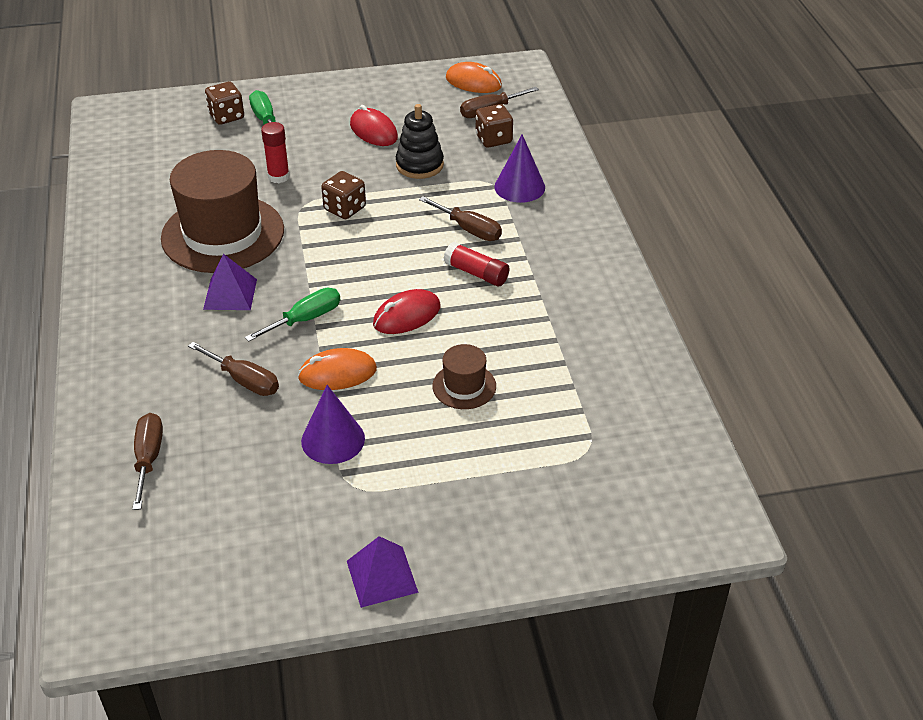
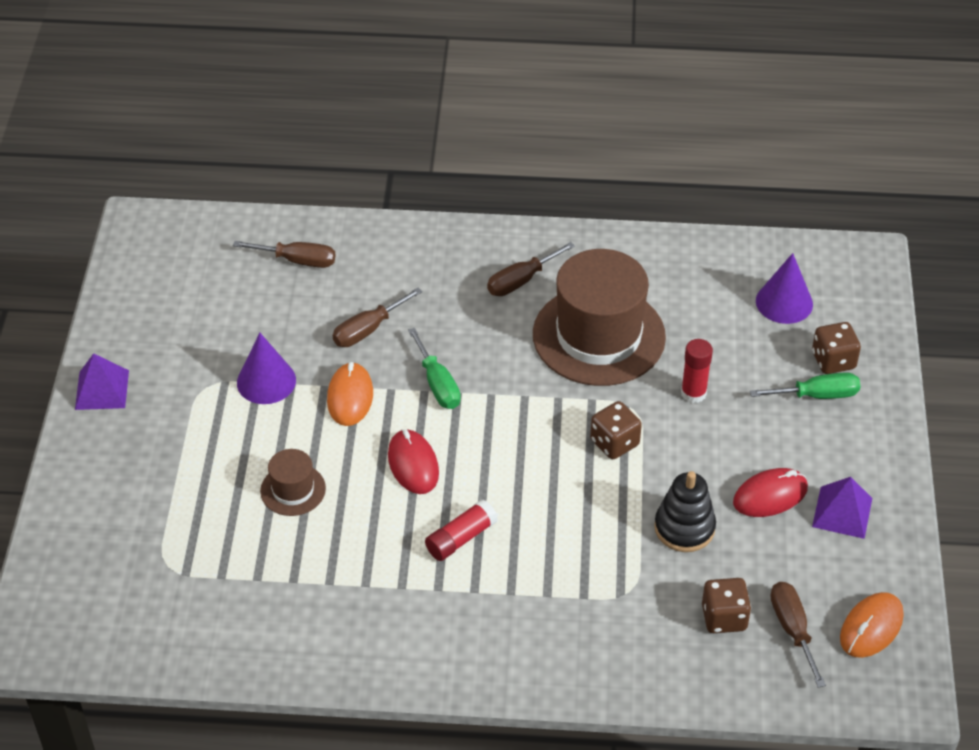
camera: 105 degrees right, 5 degrees up
purple pyramid [203,254,257,310] -> purple pyramid moved to [812,477,872,539]
brown screwdriver [419,196,502,241] -> brown screwdriver moved to [487,242,575,296]
purple cone [494,134,545,203] -> purple cone moved to [756,253,813,324]

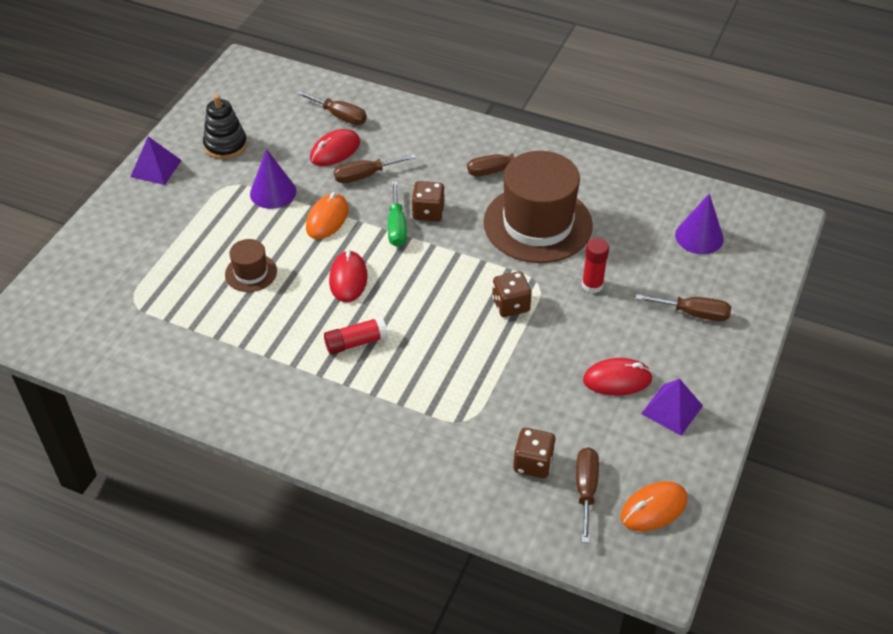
camera: 20 degrees right, 0 degrees up
black stacking toy [654,471,716,552] -> black stacking toy moved to [203,95,247,159]
green screwdriver [750,372,860,399] -> brown screwdriver [635,294,731,321]
brown dice [812,322,861,374] -> brown dice moved to [411,181,445,222]
none -> red mouse [310,129,360,166]

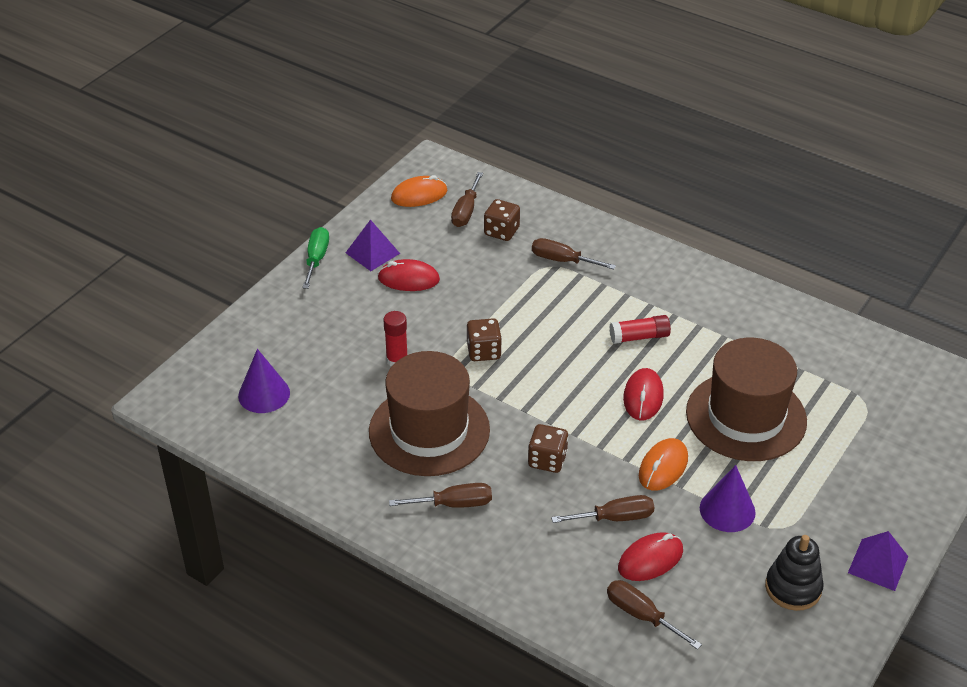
camera: 170 degrees left, 5 degrees down
brown hat [225,239,277,292] -> brown hat [686,338,807,461], size x2.18
green screwdriver [388,181,407,247] -> green screwdriver moved to [302,227,329,289]
brown screwdriver [635,294,731,321] -> brown screwdriver moved to [532,238,616,269]

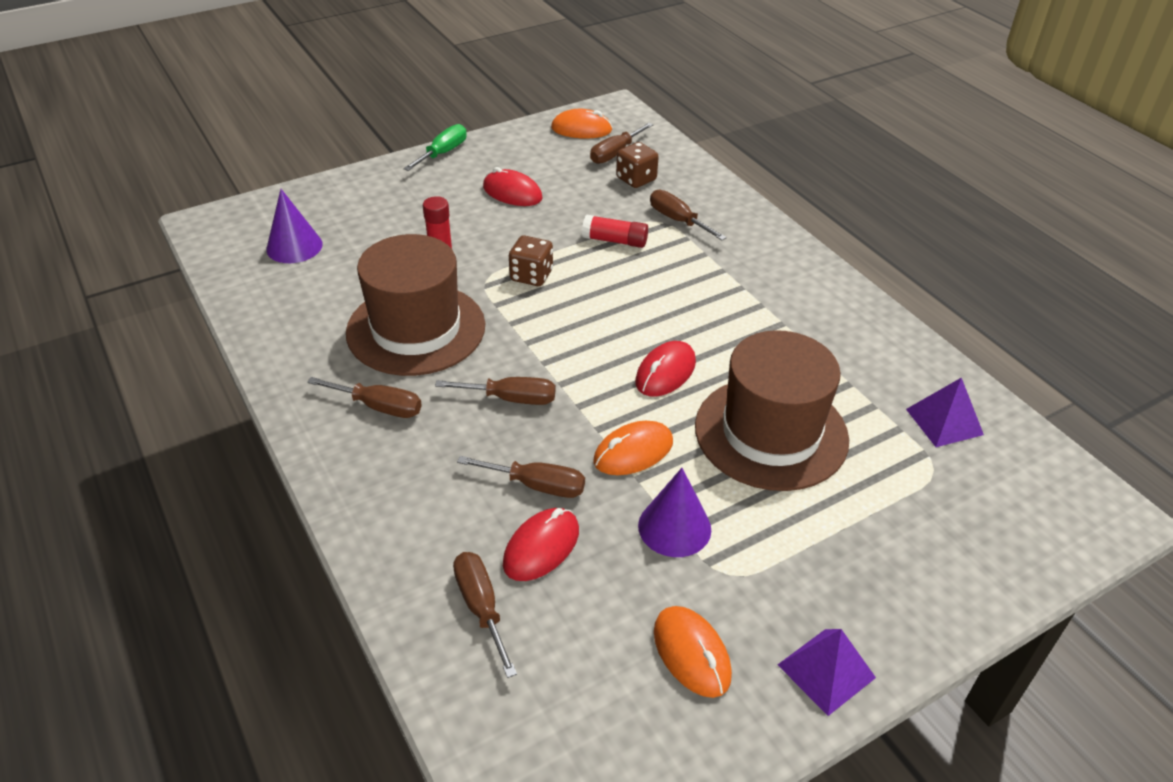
camera: 25 degrees right, 0 degrees up
purple pyramid [346,219,400,271] -> purple pyramid moved to [906,377,984,447]
brown dice [528,424,568,473] -> brown screwdriver [435,377,555,405]
red glue stick [610,315,671,344] -> red glue stick moved to [582,214,648,248]
red mouse [618,532,683,581] -> red mouse turned 45 degrees counterclockwise [503,508,579,581]
black stacking toy [765,535,824,611] -> orange mouse [654,606,732,698]

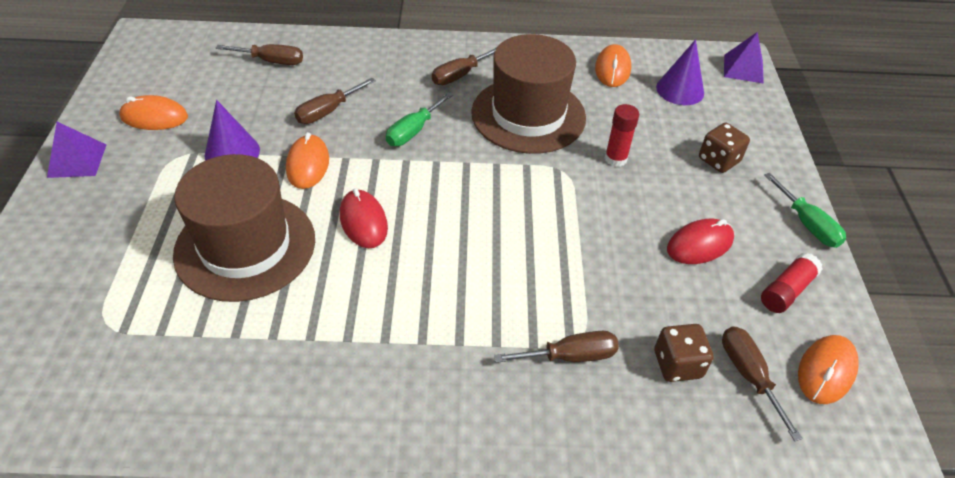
camera: 120 degrees right, 5 degrees up
brown screwdriver [435,377,555,405] -> green screwdriver [386,92,454,146]
red mouse [503,508,579,581] -> none
brown dice [509,235,553,286] -> brown dice moved to [699,123,750,173]
red glue stick [582,214,648,248] -> red glue stick moved to [761,253,823,313]
purple pyramid [906,377,984,447] -> purple pyramid moved to [724,32,764,84]
none -> orange mouse [595,44,631,87]

